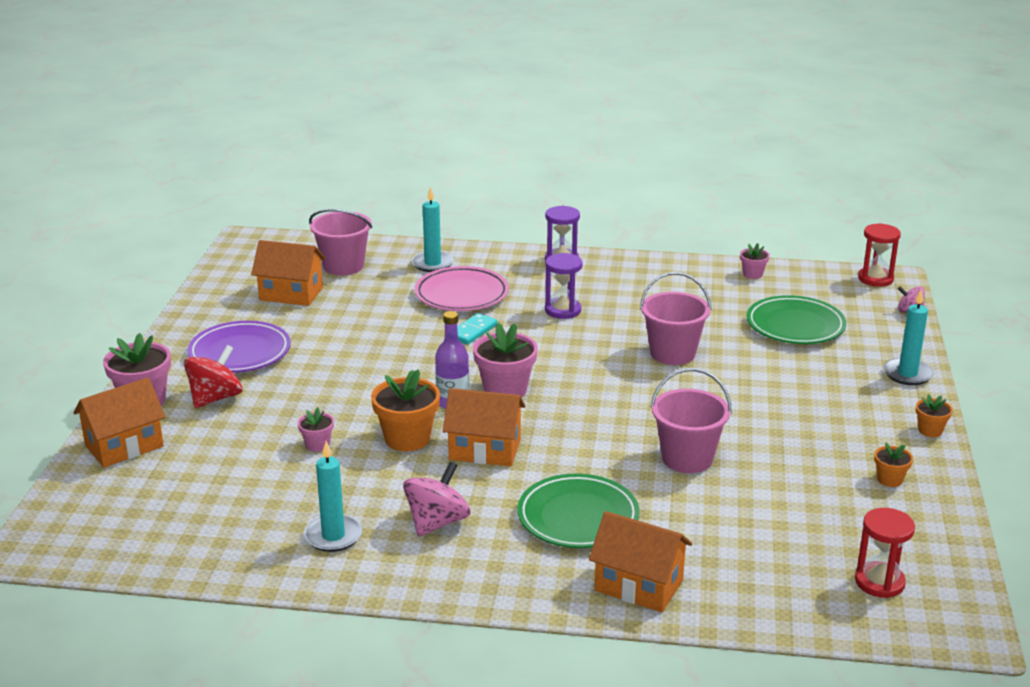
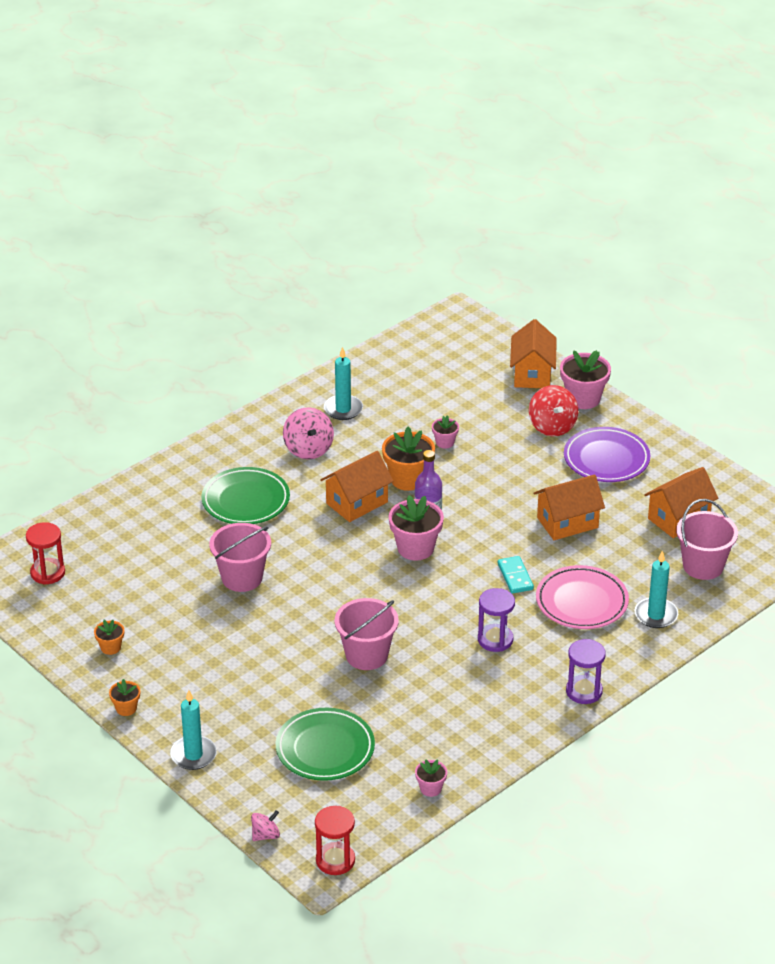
camera: 130 degrees right, 10 degrees up
orange house [589,511,692,612] -> orange house moved to [533,474,605,540]

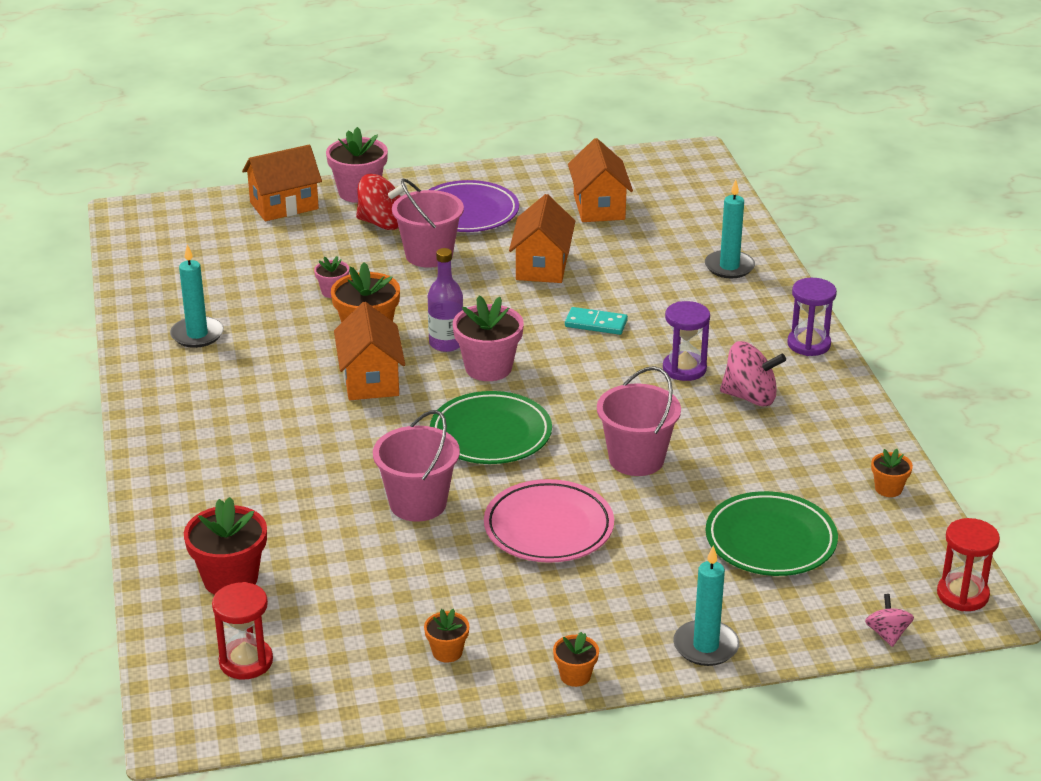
camera: 60 degrees left, 5 degrees down
green plate [201,467,290,524] -> green plate moved to [430,391,552,464]
pink spinning top [283,407,334,459] -> pink spinning top moved to [720,341,786,406]
pink flower pot [415,759,447,797] -> orange flower pot [871,449,913,497]
orange house [510,319,557,388] -> orange house turned 60 degrees counterclockwise [242,145,322,221]
pink plate [536,565,629,629] -> pink plate moved to [484,479,614,563]
pink bucket [676,499,738,580] -> pink bucket moved to [392,179,464,268]
none -> red flower pot [184,497,267,595]

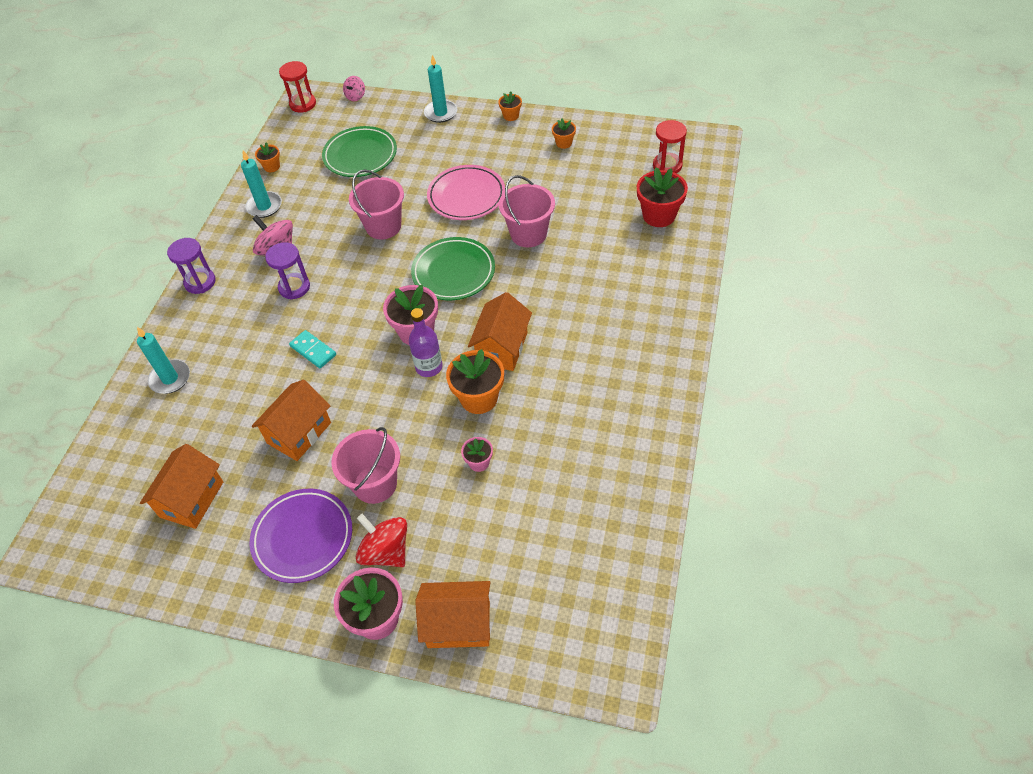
camera: 150 degrees left, 20 degrees up
turquoise candle [170,245,224,348] -> turquoise candle moved to [241,150,282,218]

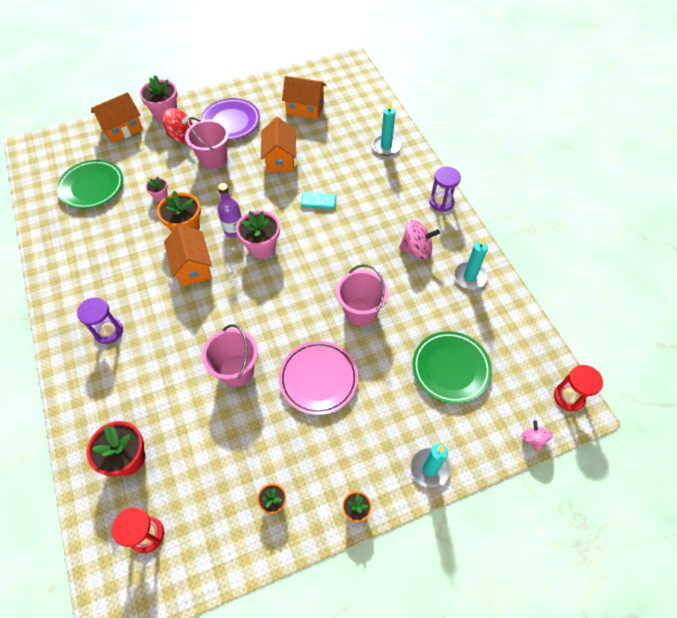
camera: 140 degrees right, 5 degrees up
orange house [140,444,223,529] -> orange house turned 60 degrees counterclockwise [282,76,326,120]
orange flower pot [255,143,280,172] -> none
purple hourglass [265,242,310,299] -> purple hourglass moved to [77,297,123,344]
green plate [411,237,495,300] -> green plate moved to [57,160,123,209]

